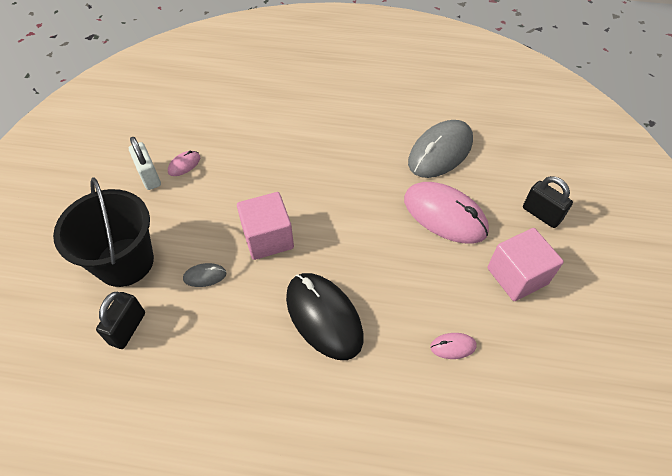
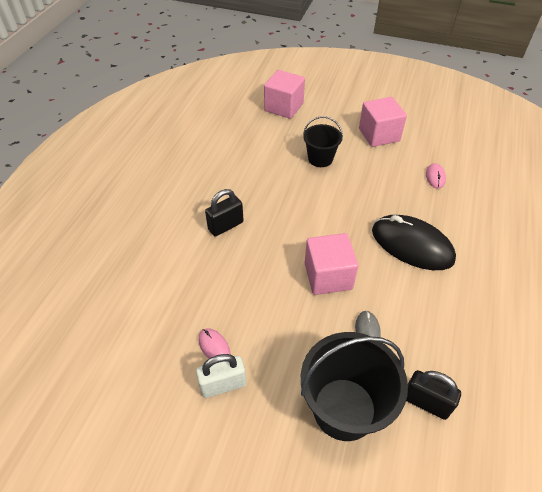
camera: 80 degrees left, 5 degrees down
black mouse [286,273,363,360] -> black mouse turned 60 degrees clockwise [372,215,456,270]
pink mouse [404,182,489,243] -> black bucket [303,116,343,167]
grey mouse [408,120,473,178] -> none
black padlock [523,176,573,228] -> black padlock moved to [205,189,244,236]
none -> pink cube [264,70,305,119]

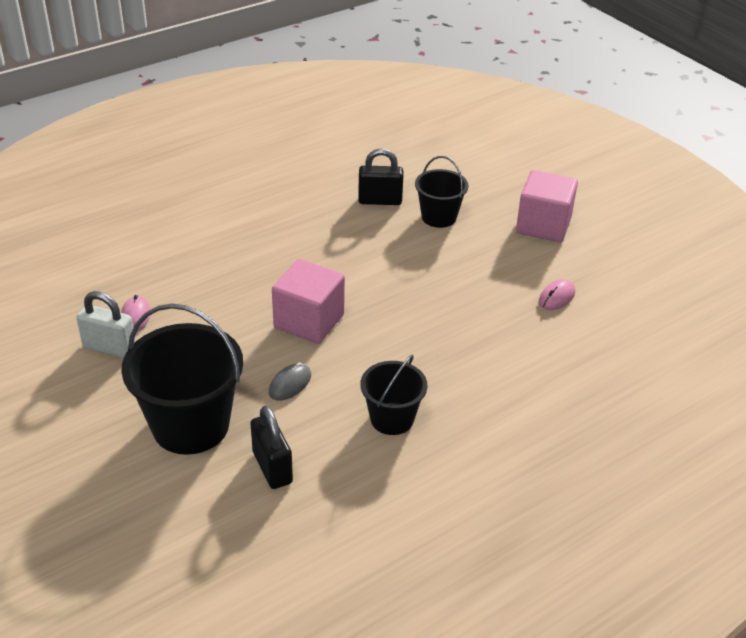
camera: 35 degrees right, 10 degrees down
black padlock [205,189,244,236] -> black padlock moved to [358,149,403,205]
pink cube [264,70,305,119] -> none
black mouse [372,215,456,270] -> none
none -> black bucket [360,355,427,435]

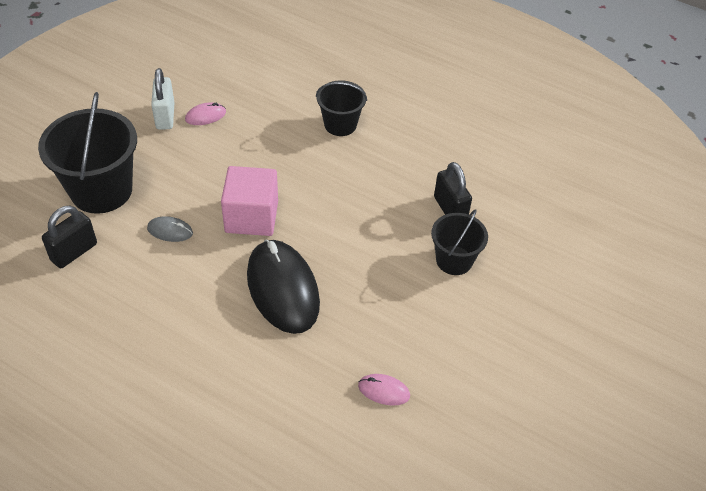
camera: 65 degrees right, 10 degrees up
black bucket [360,355,427,435] -> black bucket moved to [316,80,367,136]
pink cube [516,170,578,242] -> none
none -> black mouse [247,240,320,334]

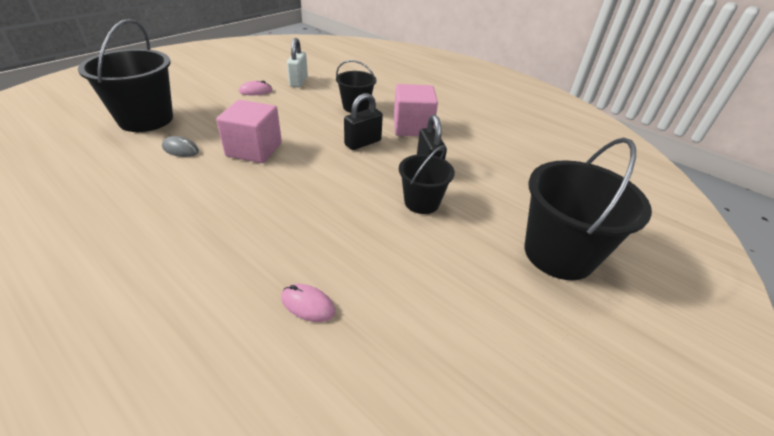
camera: 10 degrees right, 10 degrees down
black padlock [42,205,97,268] -> black padlock moved to [344,93,383,150]
white padlock [151,68,174,130] -> white padlock moved to [287,38,308,87]
black mouse [247,240,320,334] -> none
none -> pink cube [394,84,438,136]
none -> black bucket [525,137,652,280]

